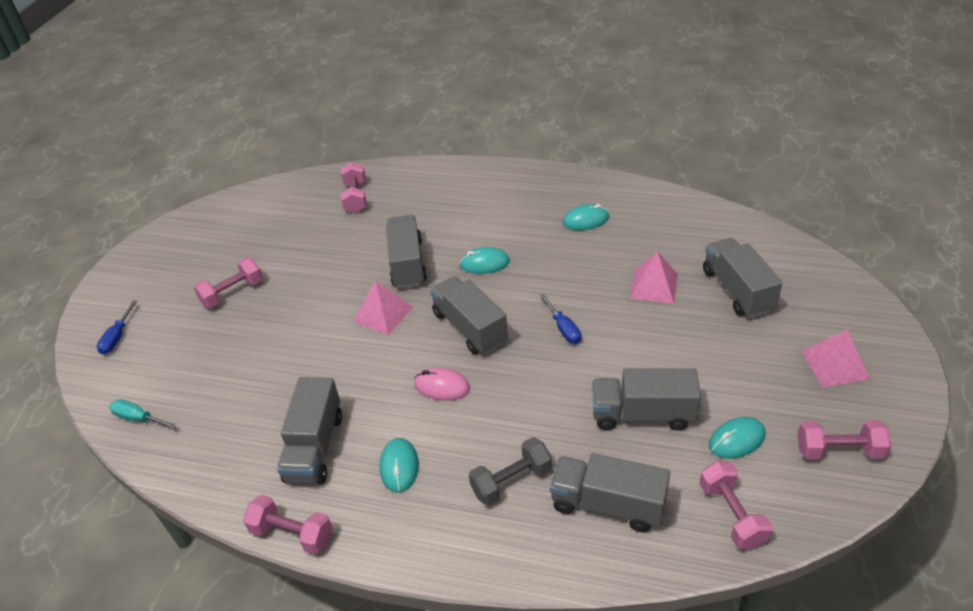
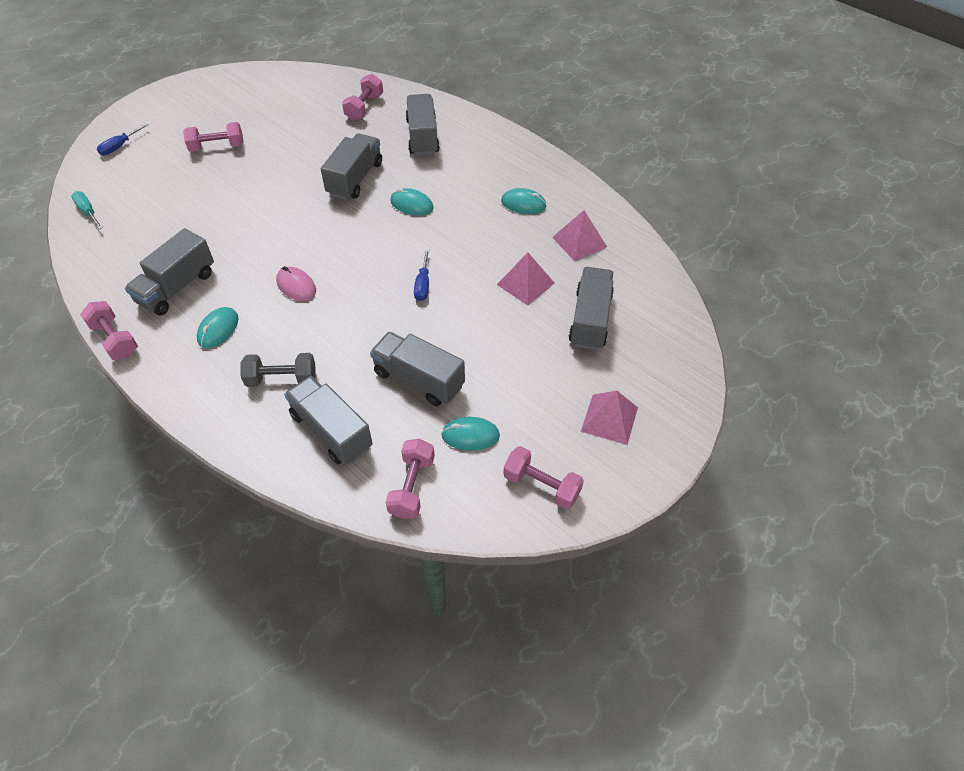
camera: 25 degrees right, 10 degrees up
pink pyramid [353,281,413,335] -> pink pyramid moved to [552,210,607,261]
grey truck [430,276,508,354] -> grey truck moved to [406,94,440,156]

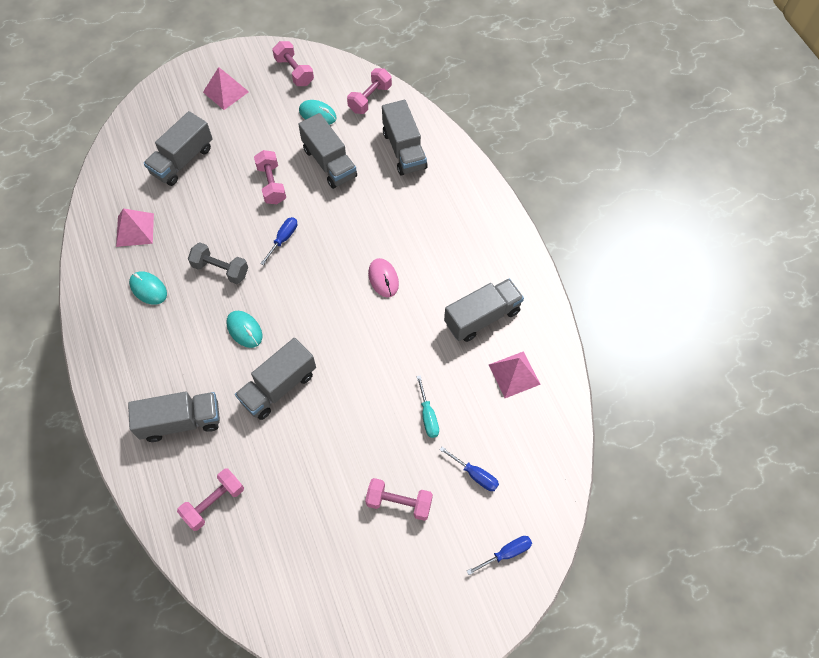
camera: 155 degrees left, 10 degrees up
turquoise screwdriver [71,191,103,229] -> turquoise screwdriver moved to [416,375,439,438]
pink dumbbell [80,301,138,360] -> pink dumbbell moved to [254,150,286,204]
turquoise mouse [197,307,238,348] -> none
grey dumbbell [240,353,315,387] -> grey dumbbell moved to [188,243,248,284]
grey truck [406,94,440,156] -> grey truck turned 120 degrees counterclockwise [128,392,220,442]
pink pyramid [497,253,554,306] -> pink pyramid moved to [489,351,541,398]
none -> blue screwdriver [440,447,499,491]

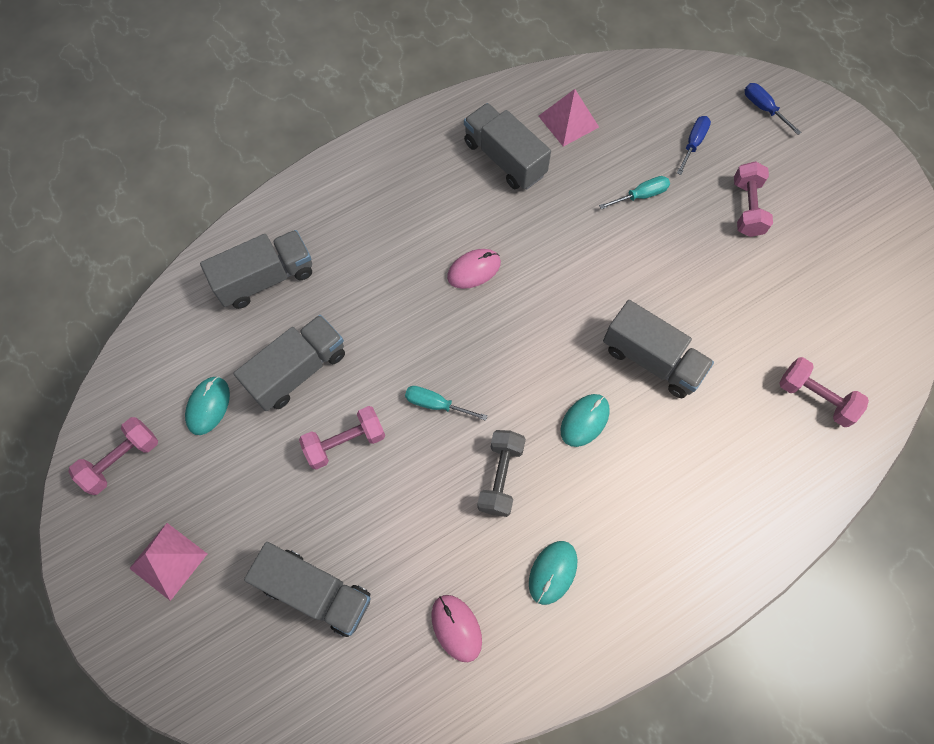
camera: 100 degrees left, 5 degrees up
pink pyramid [116,208,154,247] -> pink mouse [431,595,482,662]
grey truck [128,392,220,442] -> none
blue screwdriver [260,217,297,265] -> turquoise screwdriver [405,386,488,421]
pink dumbbell [347,68,392,114] -> none

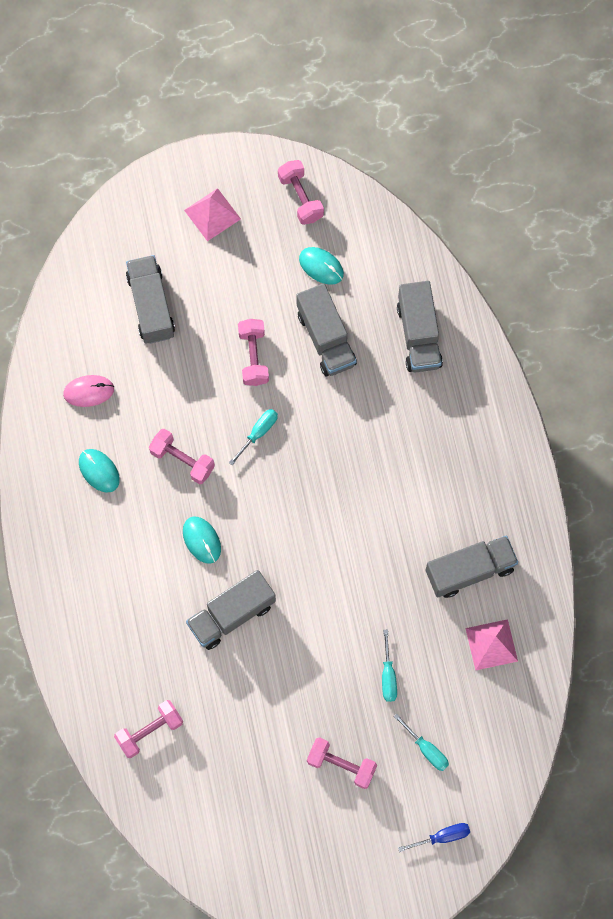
camera: 110 degrees right, 5 degrees up
grey truck [244,542,371,637] -> grey truck turned 120 degrees clockwise [126,255,175,344]
pink mouse [447,249,501,289] -> none
grey dumbbell [477,430,526,517] -> pink dumbbell [149,429,215,484]
blue screwdriver [677,116,711,175] -> turquoise screwdriver [394,714,449,771]

